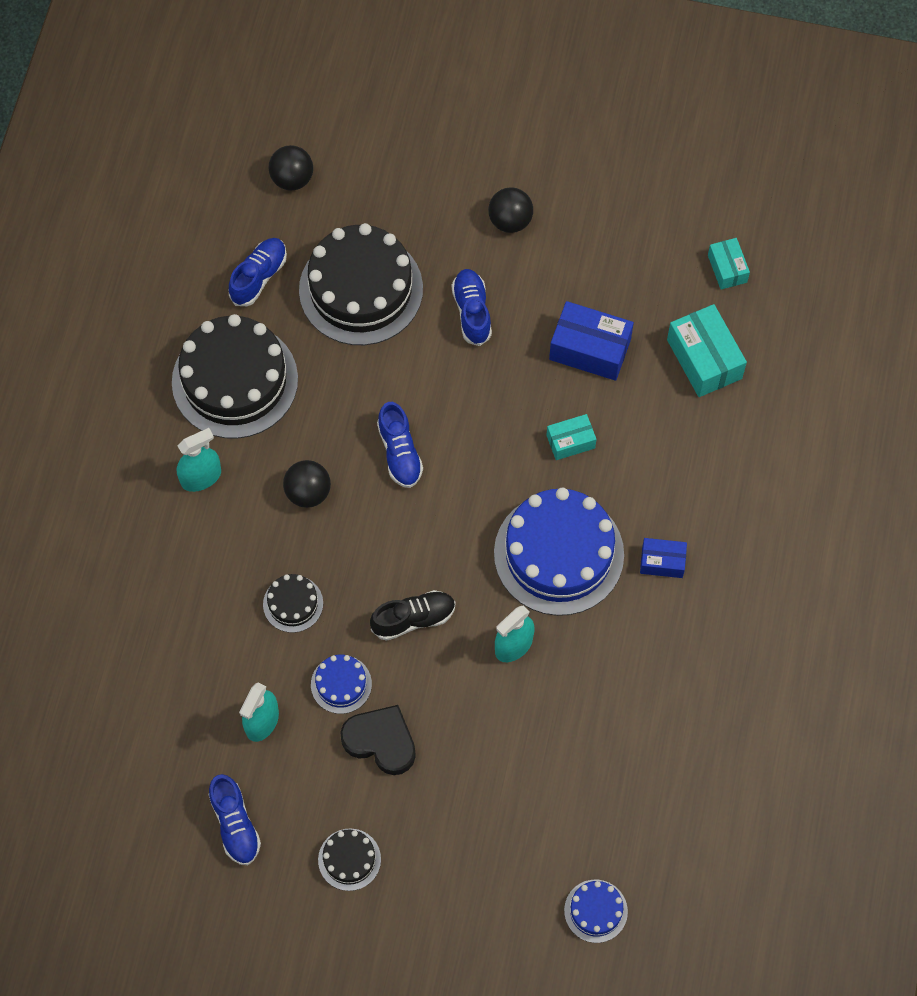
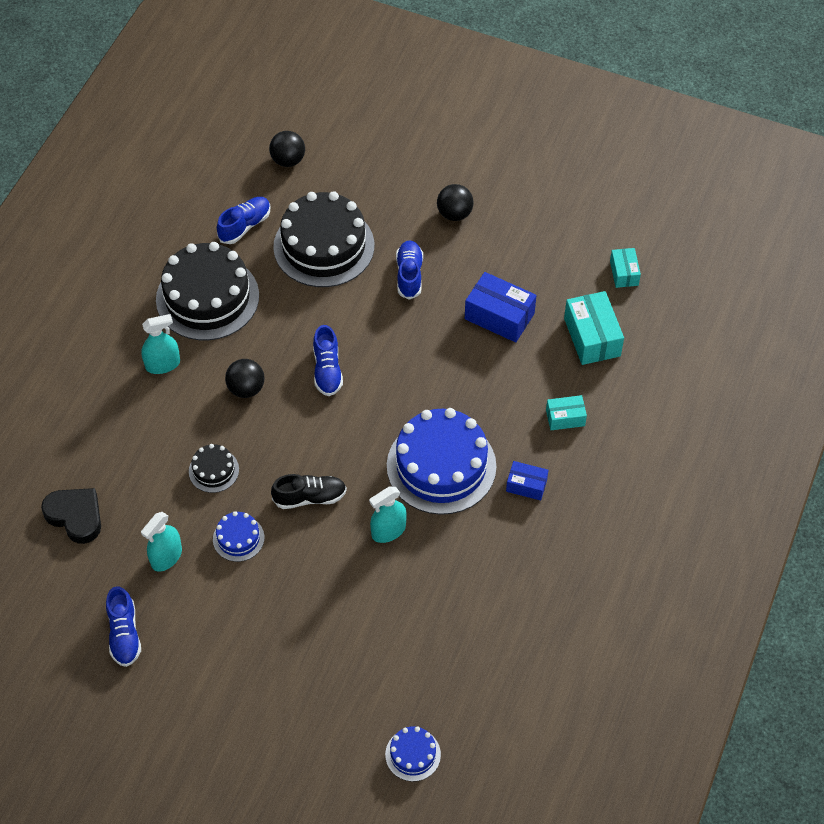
camera: 10 degrees right, 10 degrees down
black cake [318,829,381,891] -> none
black heart [340,705,416,775] -> black heart moved to [41,488,101,544]
turquoise box [546,414,597,460] -> turquoise box moved to [546,395,587,430]

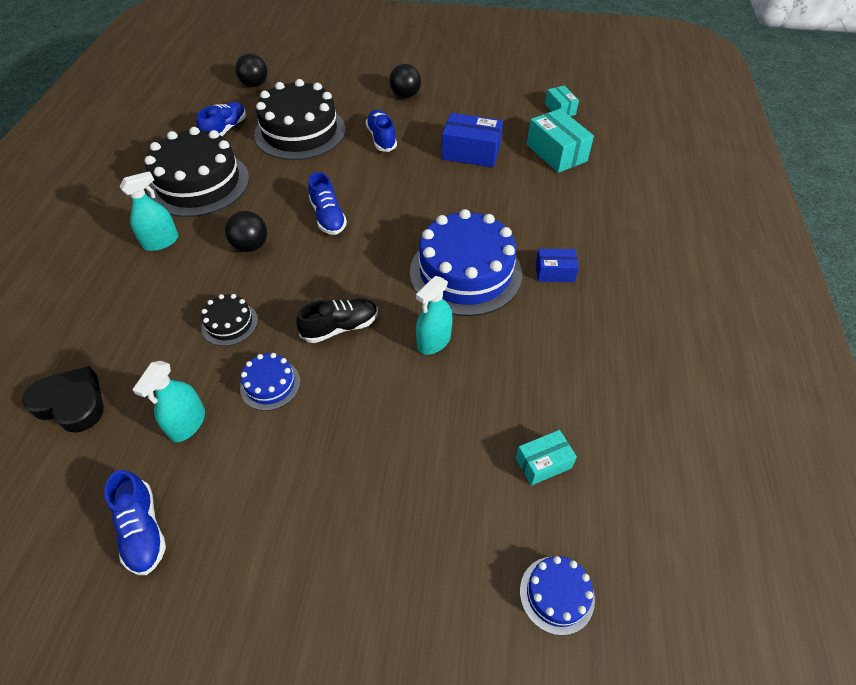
camera: 15 degrees left, 5 degrees down
turquoise box [546,395,587,430] -> turquoise box moved to [516,430,577,486]

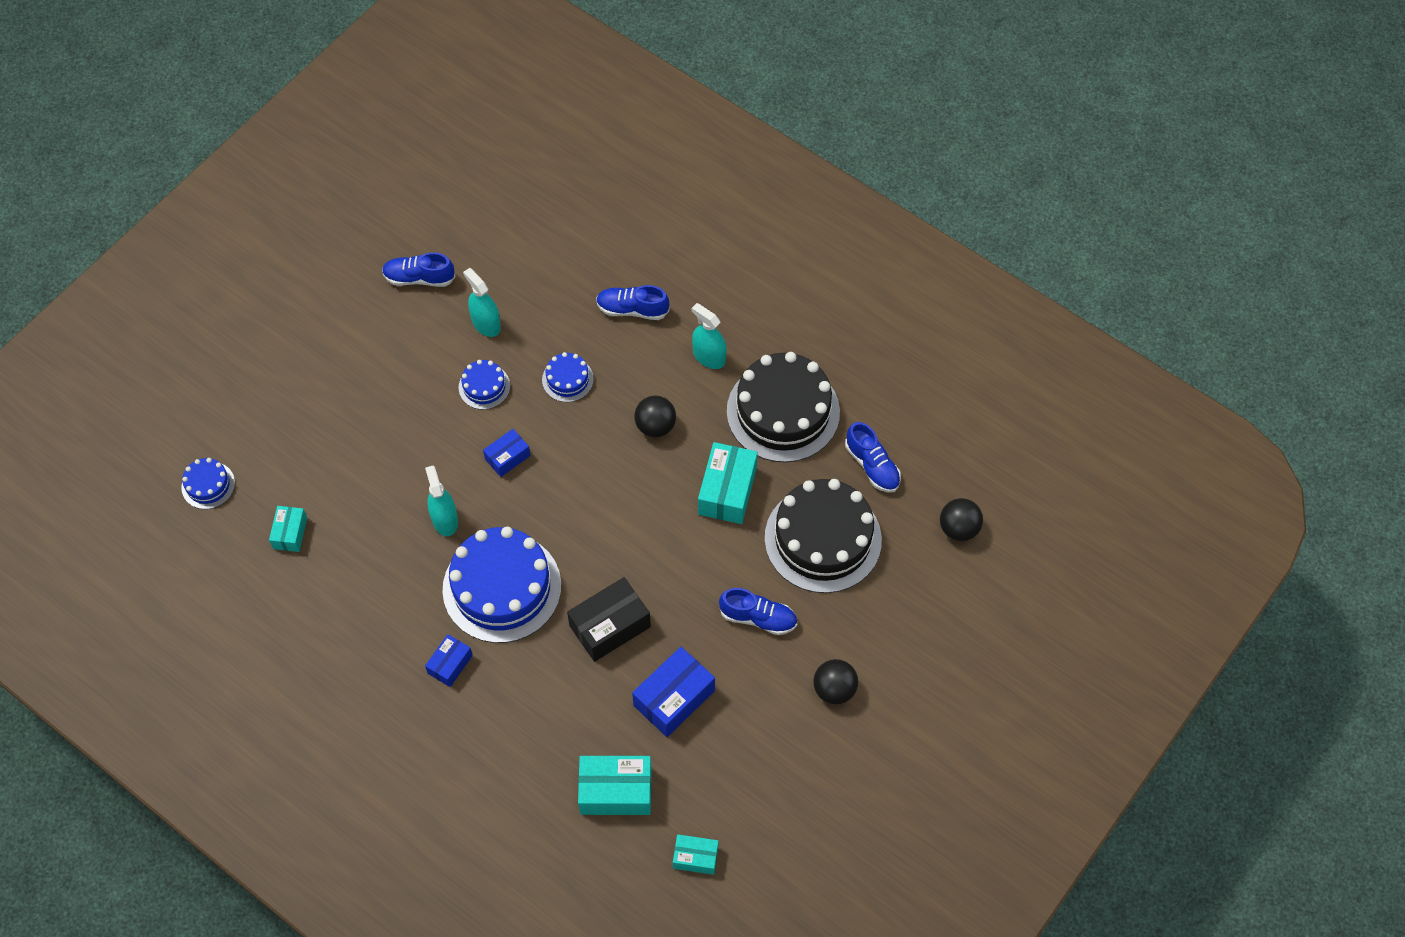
camera: 120 degrees right, 10 degrees up
black heart [22,366,104,433] -> none
turquoise spray bottle [120,171,179,251] -> turquoise spray bottle turned 135 degrees clockwise [692,303,727,369]
black cake [201,294,258,346] -> blue cake [542,352,594,402]
black shoe [296,299,378,343] -> blue box [483,429,531,477]
blue shoe [308,172,347,235] -> blue shoe moved to [596,285,670,320]
none -> black box [567,577,651,662]
none -> turquoise box [698,442,758,524]

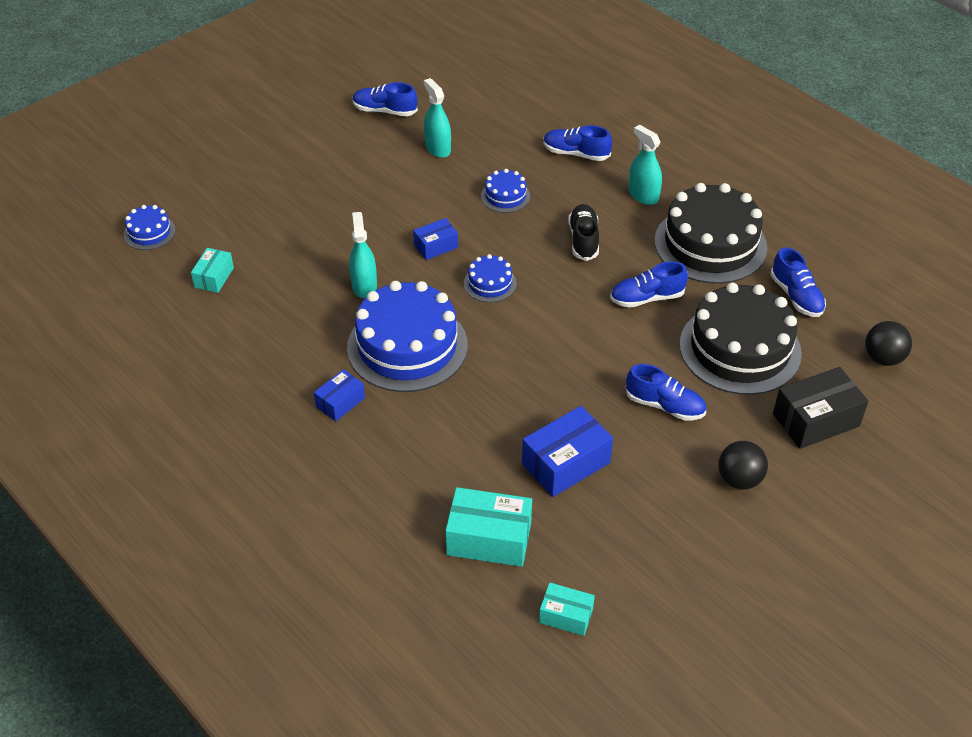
camera: 10 degrees right, 15 degrees down
blue cake [459,360,510,410] -> blue cake moved to [464,254,516,302]
black box [567,577,651,662] -> black box moved to [773,367,869,449]
black ball [634,396,676,437] -> black shoe [568,204,599,261]
turquoise box [698,442,758,524] -> blue shoe [610,261,688,308]

